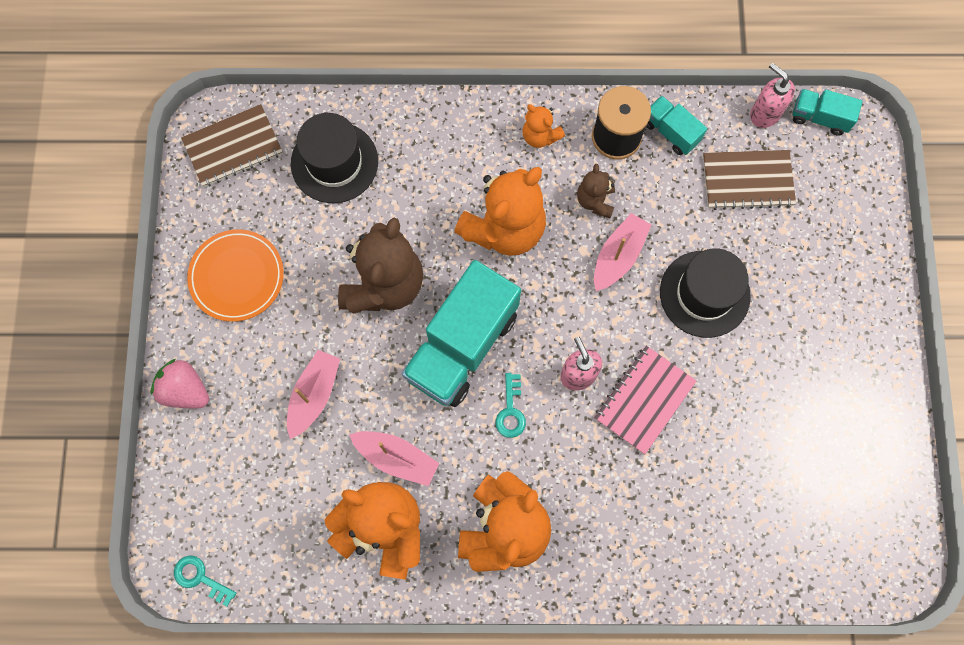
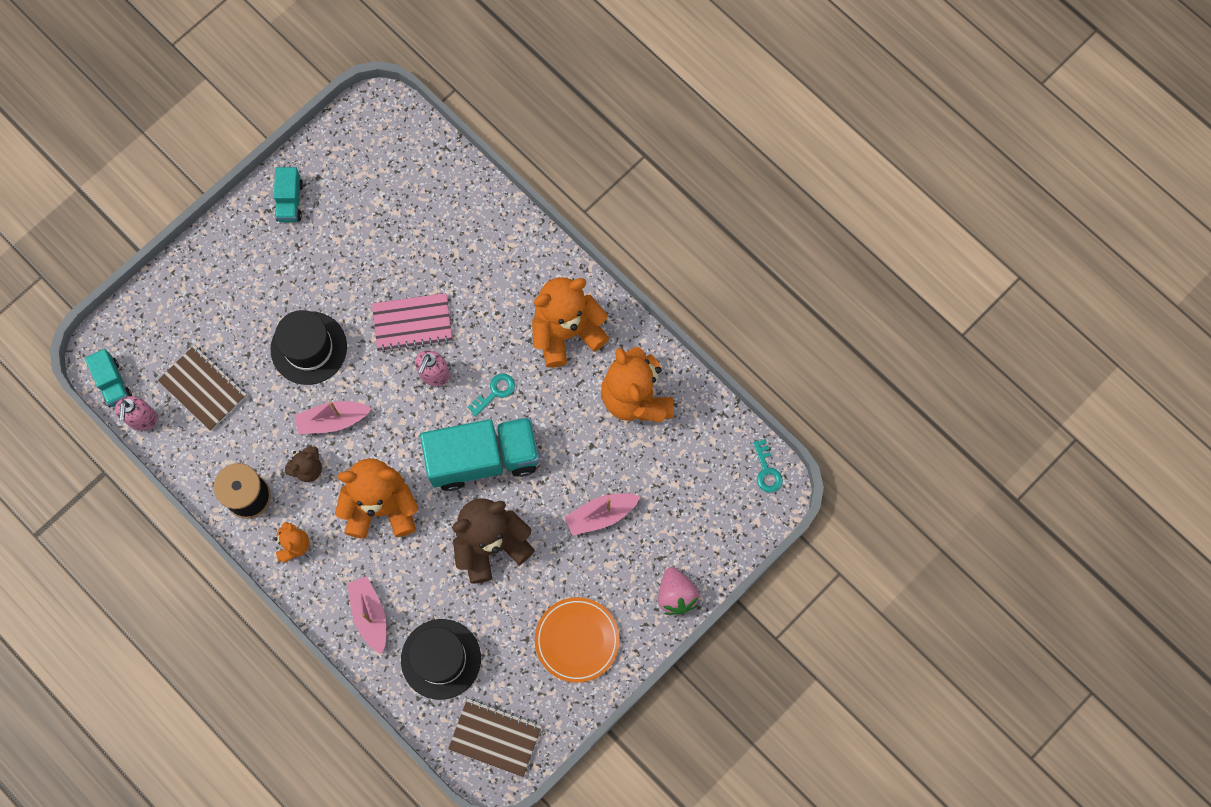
camera: 135 degrees left, 0 degrees up
pink boat [349,431,439,486] -> pink boat moved to [347,576,387,655]
turquoise truck [646,95,707,155] -> turquoise truck moved to [274,167,303,222]

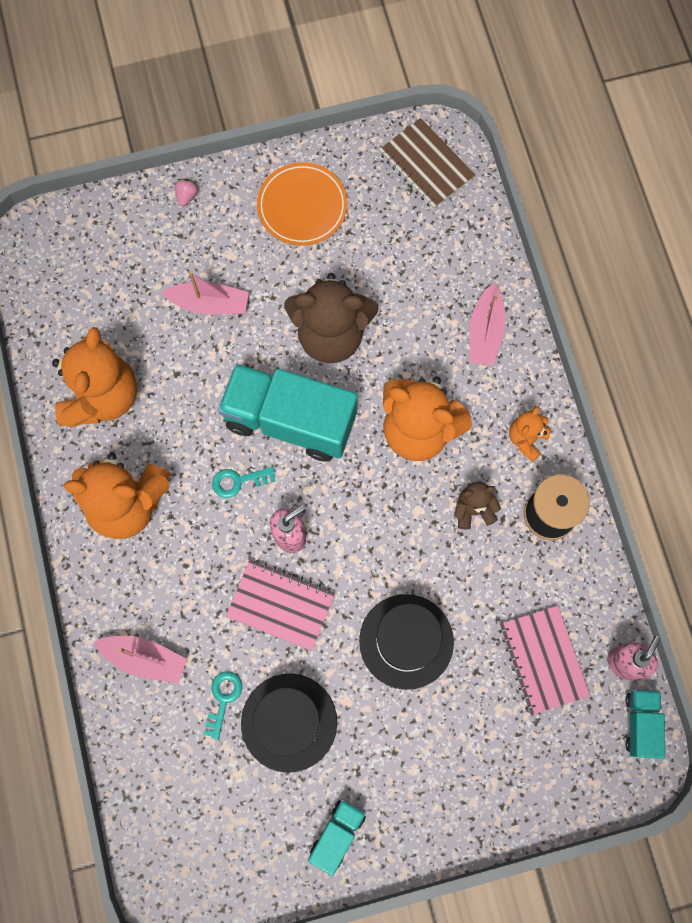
camera: 150 degrees left, 0 degrees up
brown notebook [158,345,247,431] -> pink notebook [499,606,590,715]
pink boat [295,401,372,434] -> pink boat moved to [94,636,187,683]
black hat [401,619,481,700] -> black hat moved to [241,674,337,773]
pink strawberry [658,567,699,615] -> pink strawberry [175,179,199,207], size x0.52
turquoise key [753,439,782,493] -> turquoise key moved to [203,672,243,740]

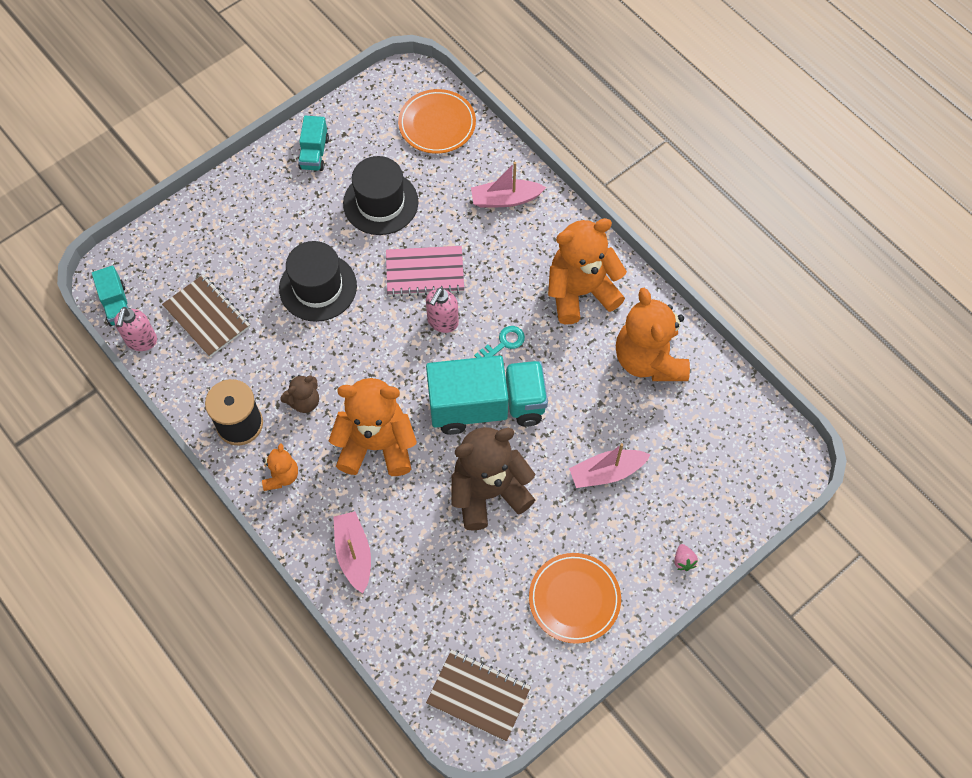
camera: 155 degrees right, 10 degrees down
turquoise key [203,672,243,740] -> none
pink notebook [499,606,590,715] -> brown notebook [162,274,250,357]
none -> orange plate [398,89,476,154]

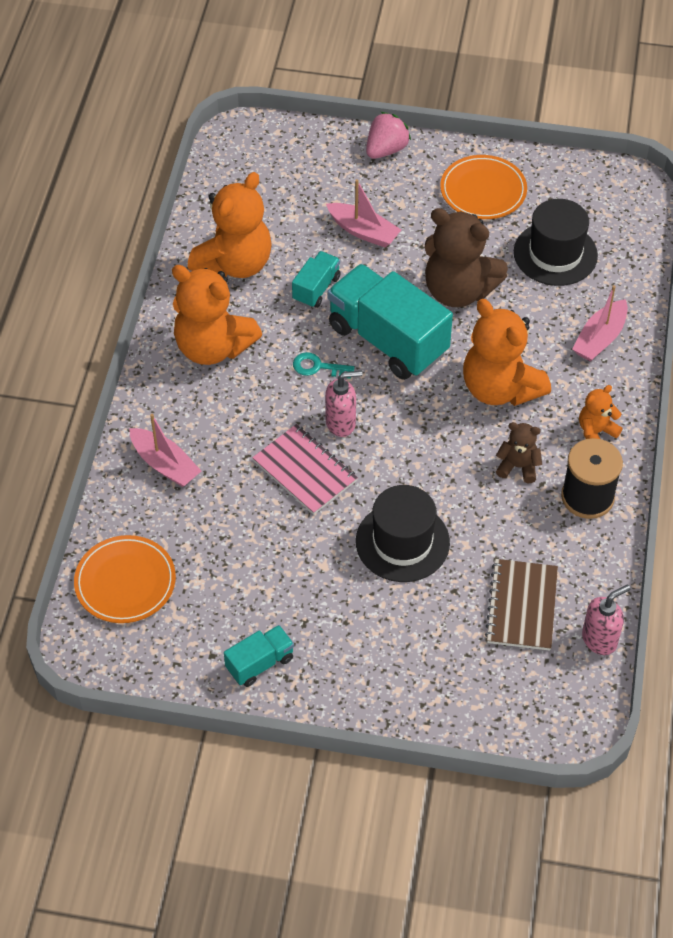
camera: 130 degrees left, 10 degrees down
turquoise truck [92,266,131,326] -> turquoise truck moved to [292,251,341,308]
black hat [343,156,419,235] -> black hat moved to [514,199,598,286]
brown notebook [426,650,531,741] -> none
pink strawberry [674,544,698,571] -> pink strawberry [366,112,411,159], size x1.91

